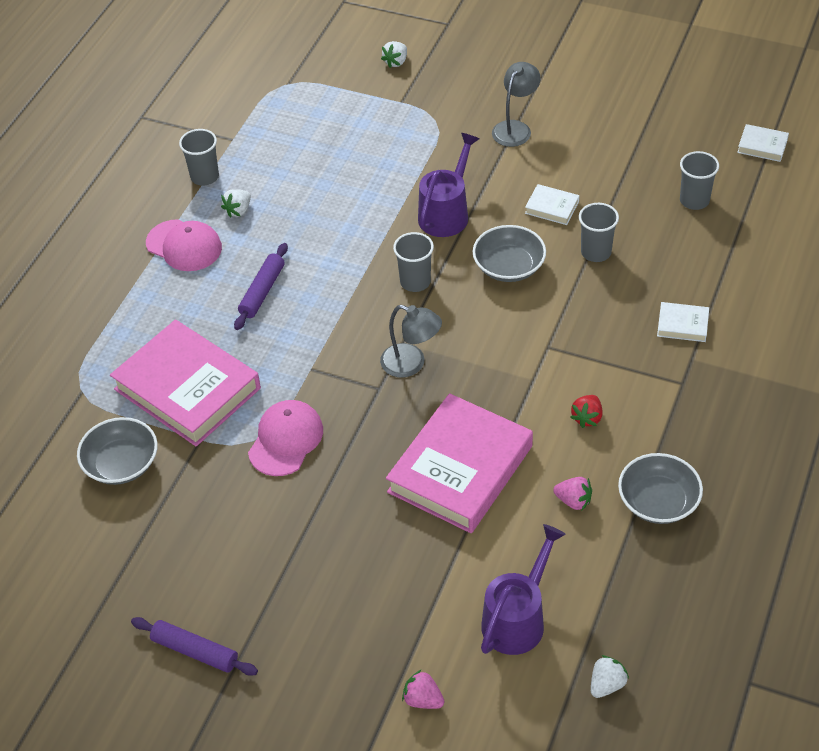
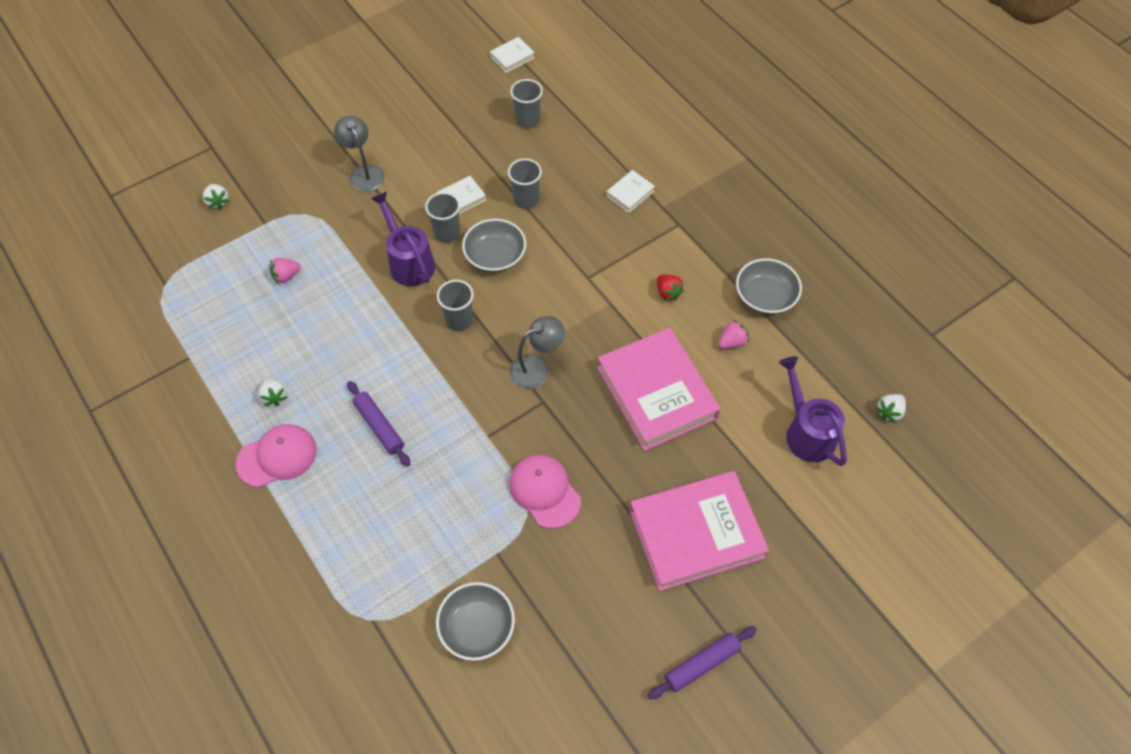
camera: 60 degrees left, 10 degrees up
pink book [110,320,261,446] -> pink book moved to [629,471,769,591]
grey cup [179,129,219,186] -> grey cup moved to [425,192,460,243]
pink strawberry [402,669,445,709] -> pink strawberry moved to [270,258,301,284]
white strawberry [591,655,629,698] -> white strawberry turned 120 degrees counterclockwise [876,394,906,423]

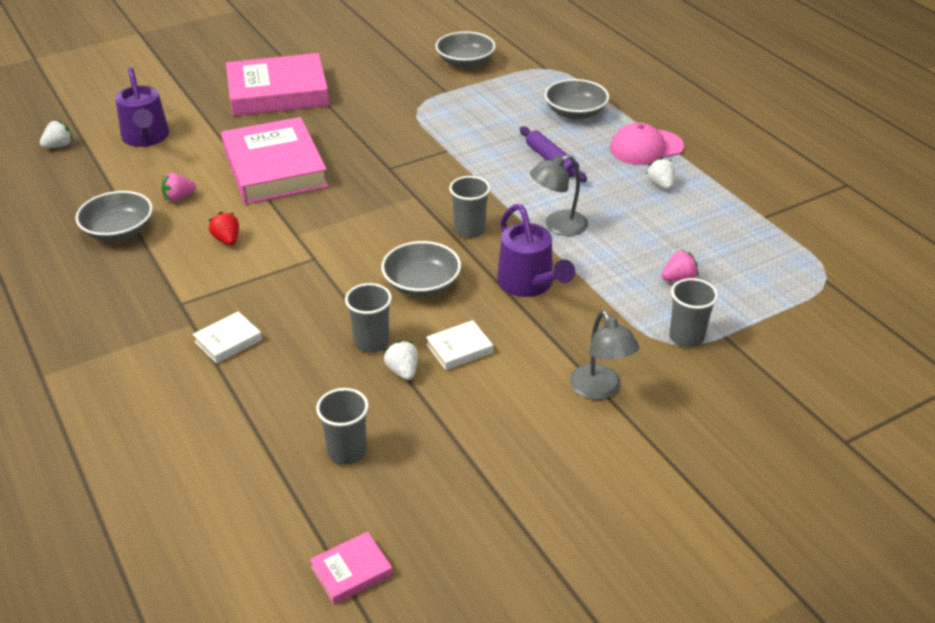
camera: 175 degrees left, 20 degrees down
white strawberry [203,184,230,209] -> white strawberry moved to [384,341,418,380]
grey cup [425,192,460,243] -> grey cup moved to [669,278,718,347]
white book [490,37,535,73] -> pink book [310,532,393,605]
grey lamp [509,316,565,389] -> grey lamp moved to [530,155,588,236]
pink cap [509,455,581,529] -> none
purple rolling pin [648,626,757,699] -> none
none -> grey bowl [545,79,609,119]

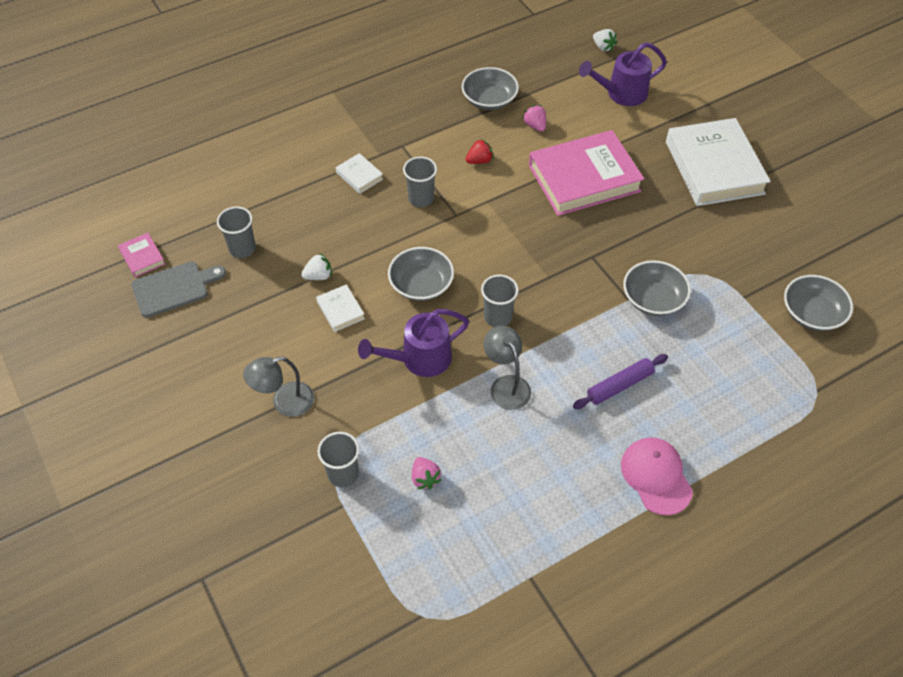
camera: 90 degrees right, 15 degrees up
pink book [226,53,329,116] -> white book [666,118,771,206]
grey cup [345,283,392,353] -> grey cup moved to [403,157,437,207]
grey bowl [545,79,609,119] -> grey bowl moved to [623,260,691,316]
white strawberry [646,157,675,189] -> none
none -> grey cutting board [131,261,226,318]

